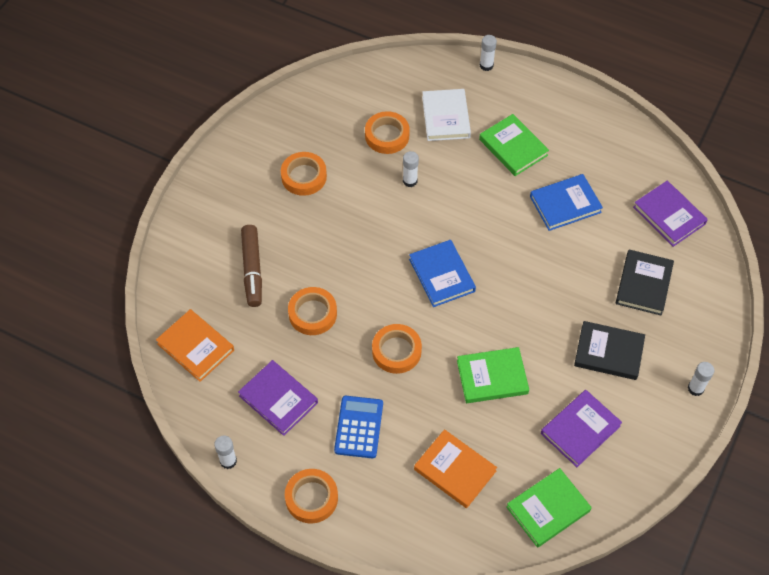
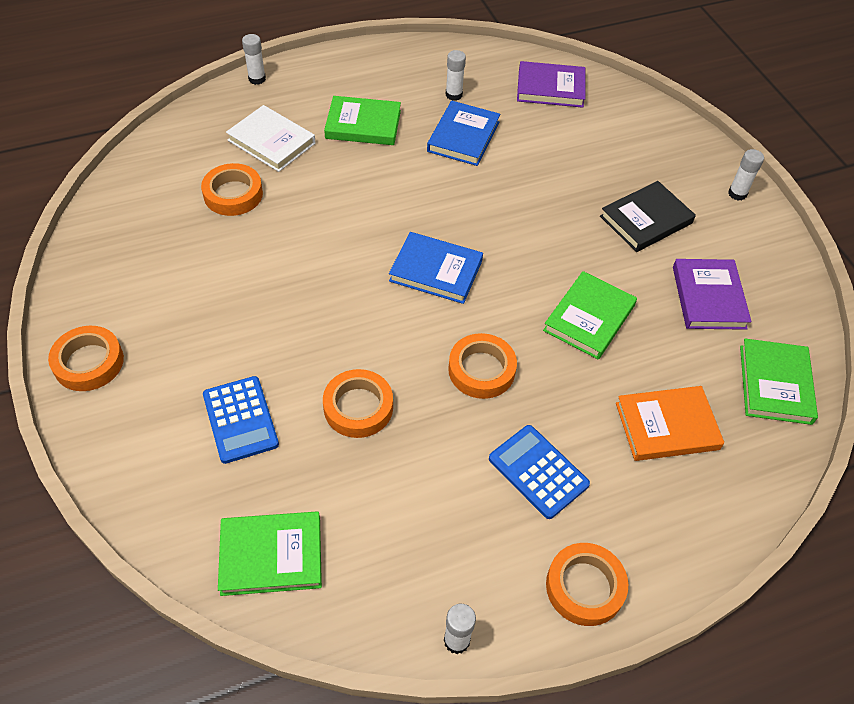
camera: 50 degrees left, 5 degrees down
orange book [156,309,234,382] -> green book [218,512,322,596]
purple book [238,360,318,436] -> none
brown marker [241,225,262,307] -> blue calculator [203,376,279,464]
orange tape [281,152,327,196] -> orange tape moved to [48,326,124,391]
white glue stick [403,151,419,187] -> white glue stick moved to [446,50,466,101]
black book [616,249,674,316] -> none

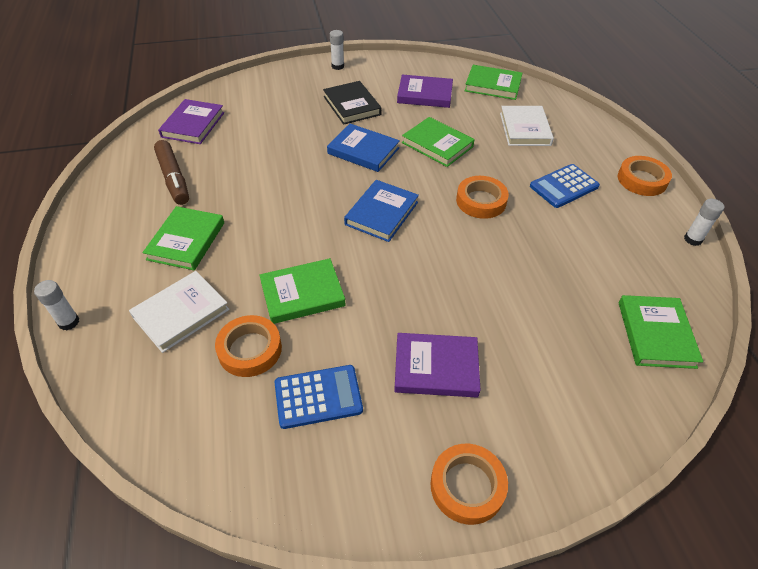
camera: 80 degrees left, 5 degrees down
blue calculator [203,376,279,464] -> blue calculator moved to [275,365,363,429]
orange tape [323,369,393,438] -> none
blue book [427,101,500,166] -> blue book moved to [327,124,400,172]
white glue stick [446,50,466,101] -> brown marker [154,140,189,205]
orange book [616,386,724,461] -> white book [500,106,554,146]
none -> green book [259,258,346,324]
none -> purple book [394,333,481,398]

